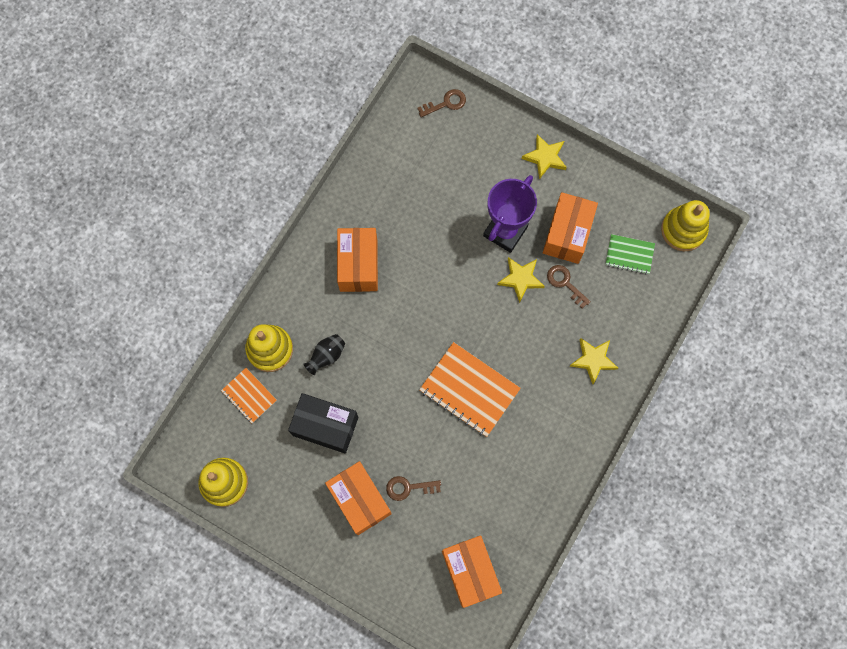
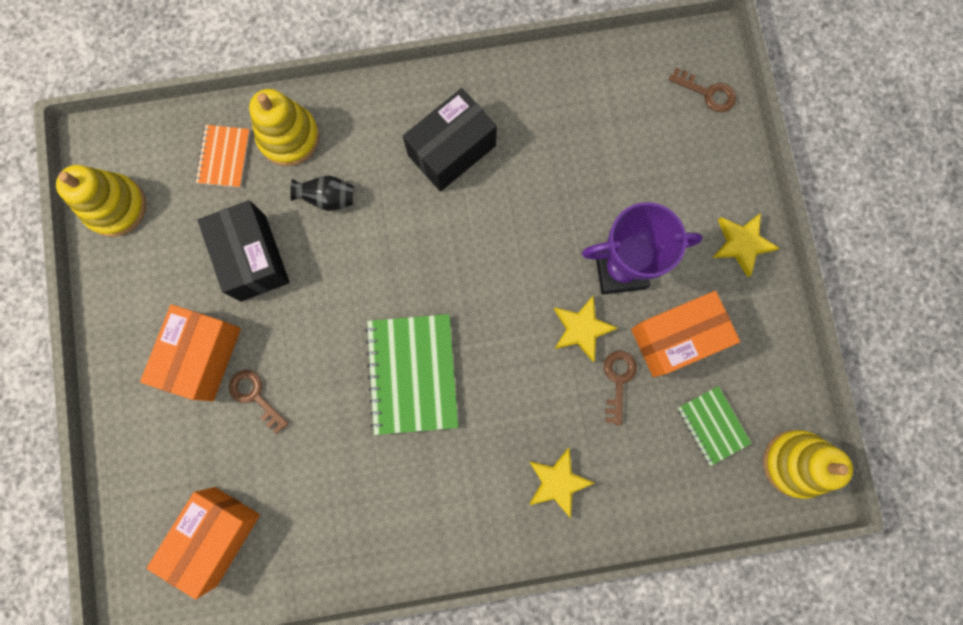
camera: 50 degrees right, 5 degrees up
orange box [337,228,378,292] -> black box [403,88,497,192]
orange notebook [419,342,521,437] -> green notebook [365,314,458,435]

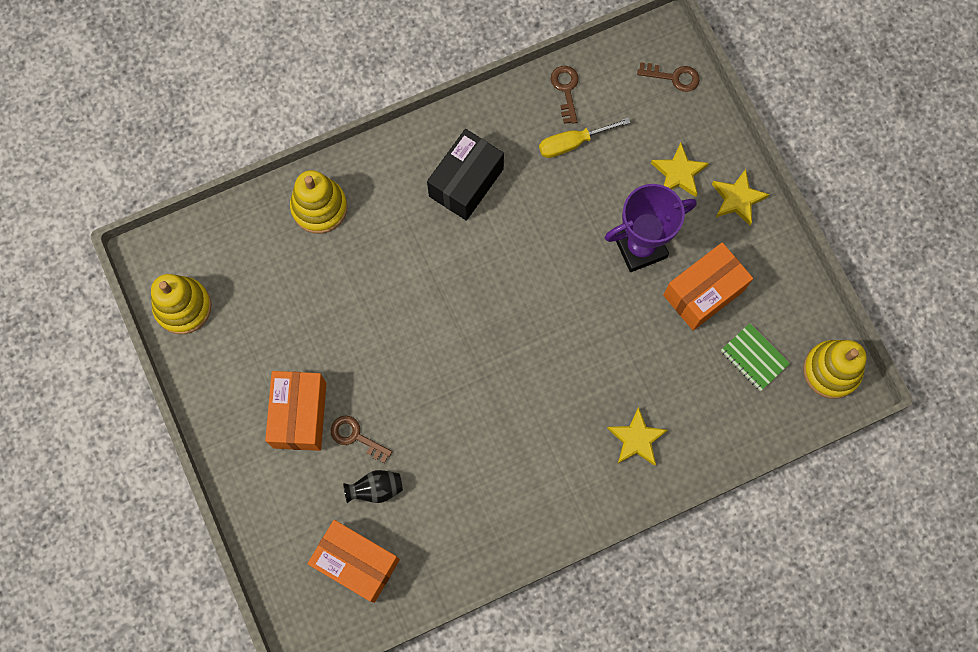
camera: 15 degrees left, 5 degrees down
orange box [147,487,260,599] -> orange box turned 75 degrees counterclockwise [308,520,400,603]
orange notebook [195,125,250,188] -> none
black box [198,200,290,302] -> none
black vase [290,176,354,211] -> black vase moved to [343,470,403,503]
green notebook [365,314,458,435] -> none
yellow star [554,295,618,362] -> yellow star moved to [651,143,709,197]
brown key [604,351,637,426] -> brown key moved to [551,66,579,124]
none -> yellow screwdriver [539,118,631,158]

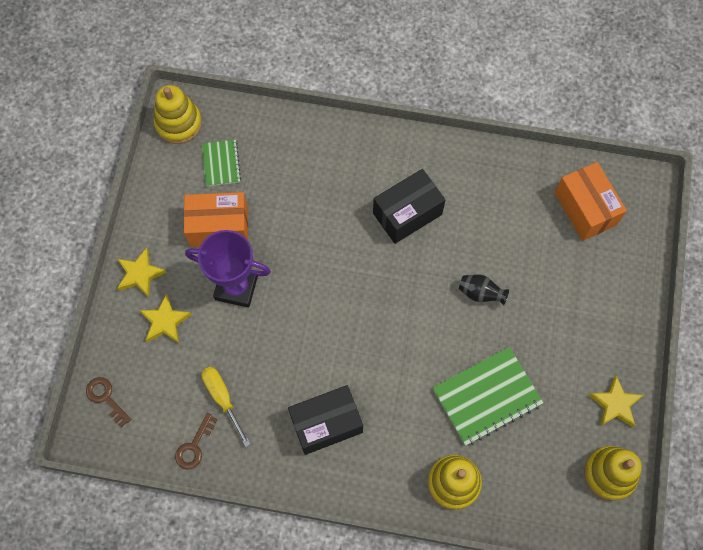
camera: 145 degrees left, 5 degrees down
orange box [265,371,327,451] -> none
brown key [331,416,392,463] -> none
black vase [343,470,403,503] -> black vase moved to [459,274,509,305]
yellow screwdriver [539,118,631,158] -> yellow screwdriver turned 135 degrees counterclockwise [202,367,251,447]
yellow star [607,407,668,466] -> yellow star moved to [589,376,643,427]
none -> black box [373,169,446,244]
none -> green notebook [433,347,543,446]

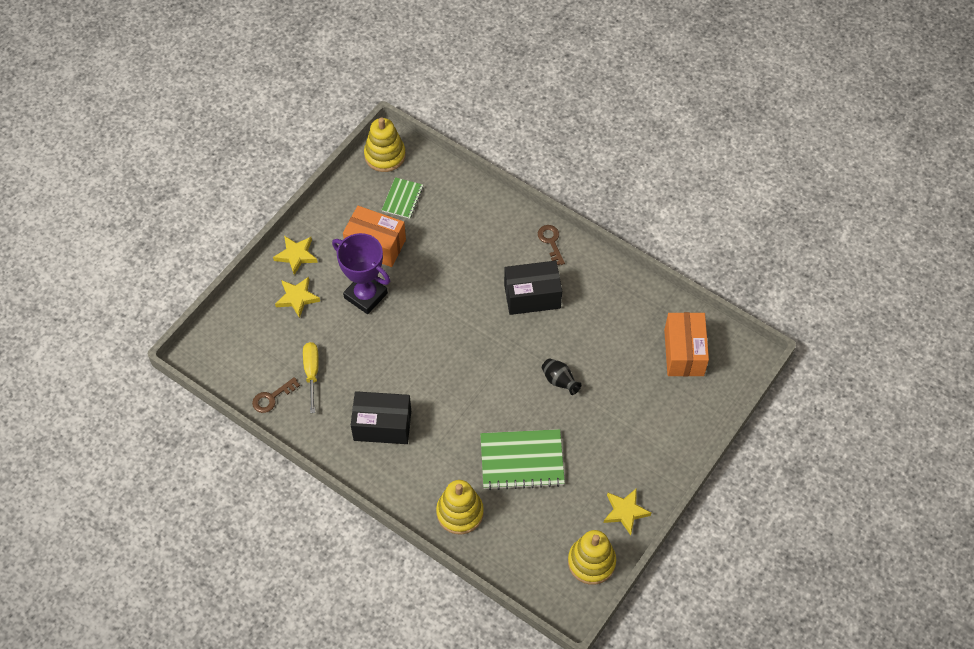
camera: 25 degrees right, 10 degrees down
brown key [86,377,132,428] -> brown key moved to [538,225,565,265]

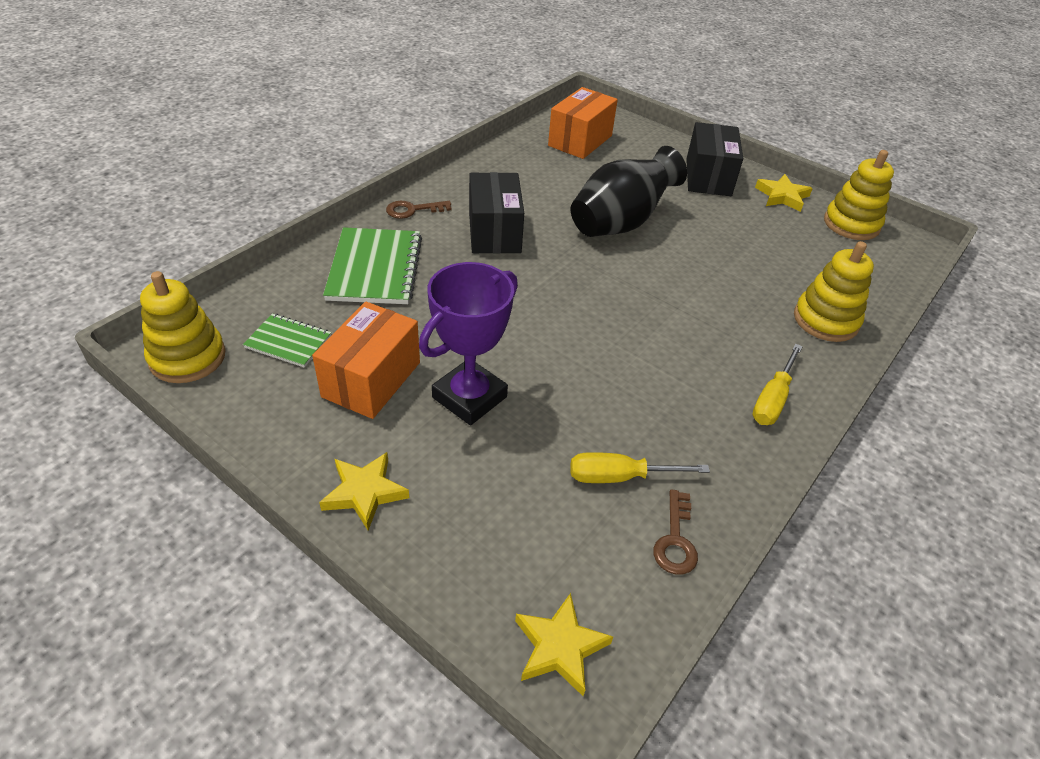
camera: 90 degrees left, 15 degrees down
brown key [252,377,300,413] -> brown key turned 45 degrees clockwise [653,489,698,575]
yellow star [275,277,320,318] -> yellow star moved to [515,593,613,696]
black box [351,391,411,444] -> black box moved to [686,122,743,196]
green notebook [480,429,565,490] -> green notebook moved to [323,227,422,304]
black vase [542,359,582,395] -> black vase [571,146,687,237], size x2.19
orange box [664,312,709,376] -> orange box turned 60 degrees counterclockwise [548,87,618,159]
none -> yellow screwdriver [752,344,803,425]

